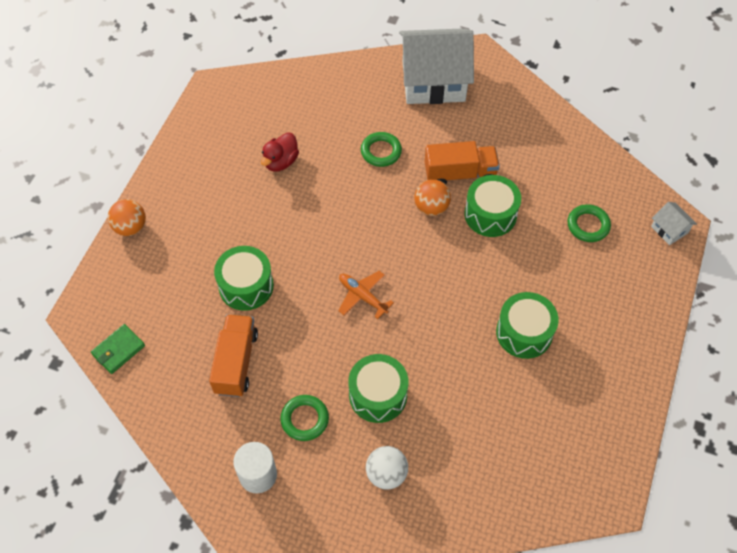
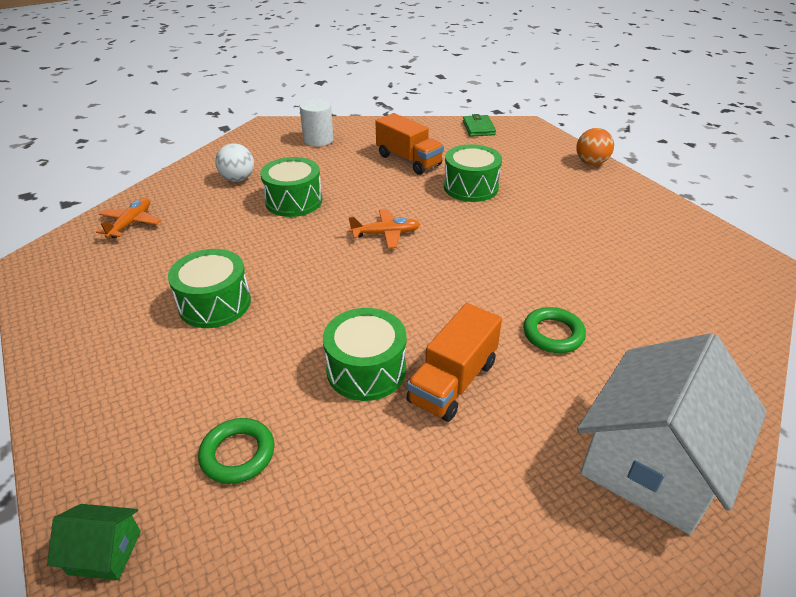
camera: 130 degrees right, 20 degrees down
red duck [261,133,299,172] -> none
green ring [280,395,329,441] -> none
orange ball [414,179,451,216] -> none
white house [651,202,697,245] -> green house [47,504,141,580]
none -> orange plane [96,198,161,239]

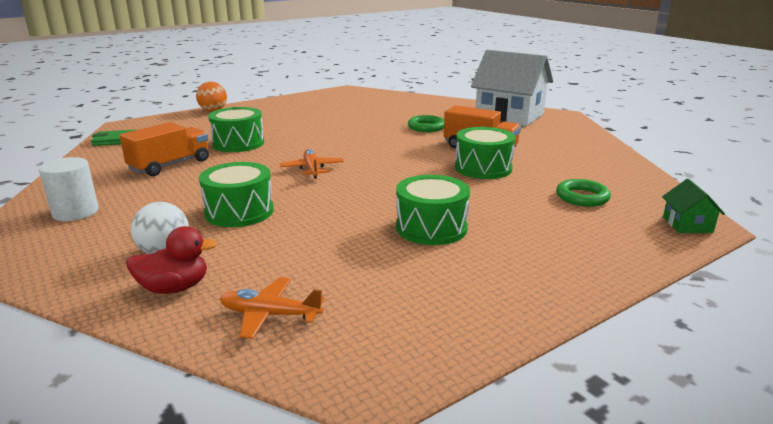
camera: 95 degrees left, 15 degrees down
none -> red duck [126,226,218,294]

